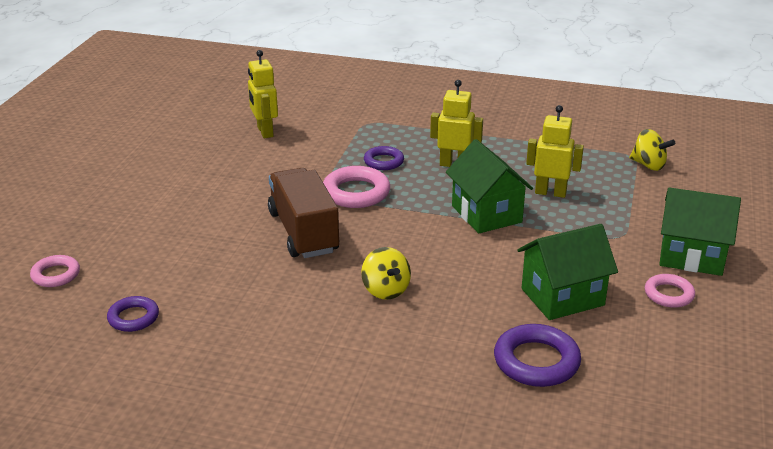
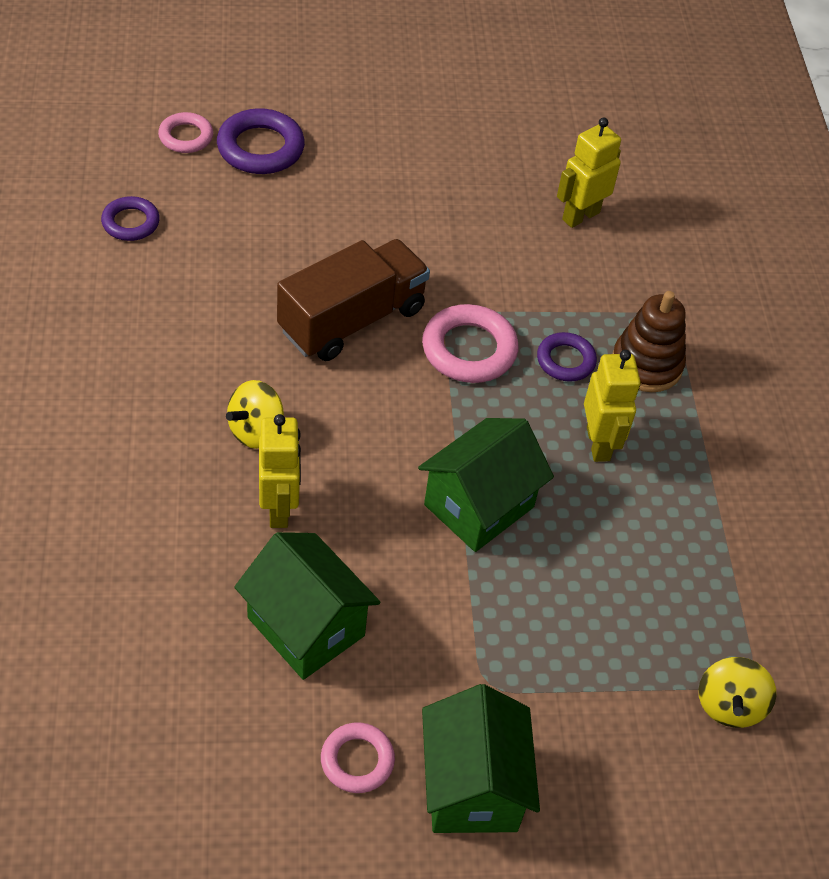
camera: 65 degrees right, 20 degrees up
purple ring [494,324,581,387] -> purple ring moved to [217,108,305,174]
yellow robot [526,105,584,198] -> yellow robot moved to [259,414,301,528]
none -> brown stacking toy [612,291,686,392]

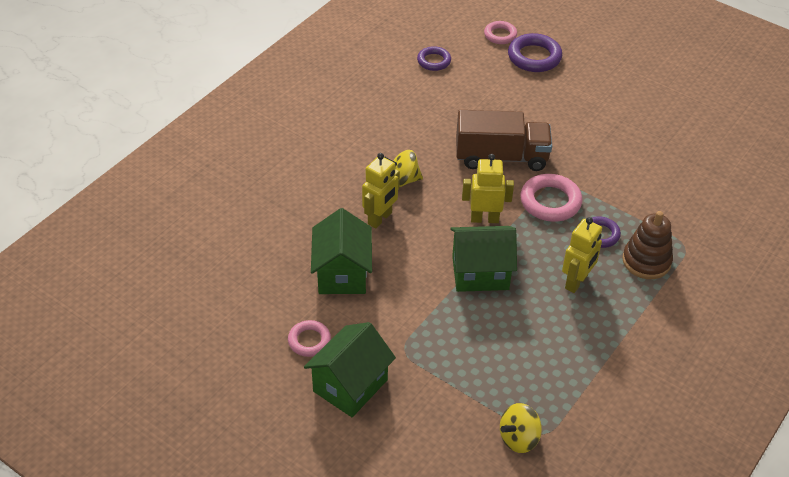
camera: 45 degrees right, 5 degrees down
yellow robot [557,117,621,228] -> yellow robot moved to [462,154,514,223]

